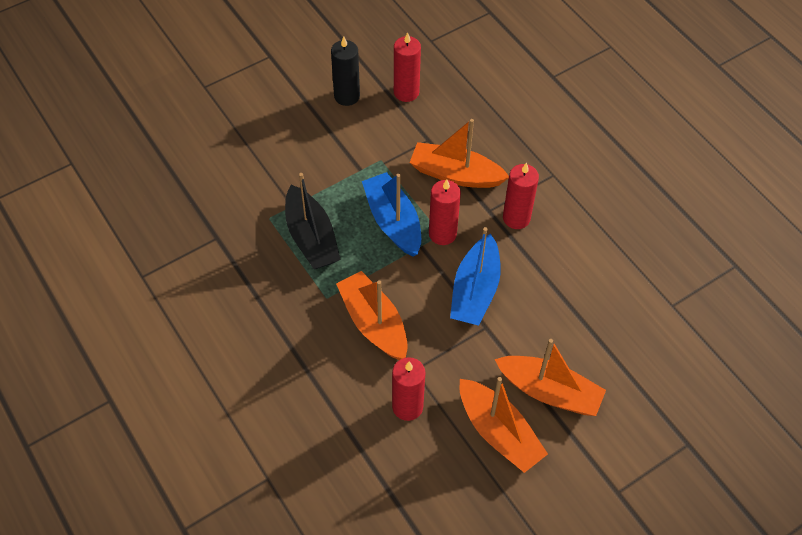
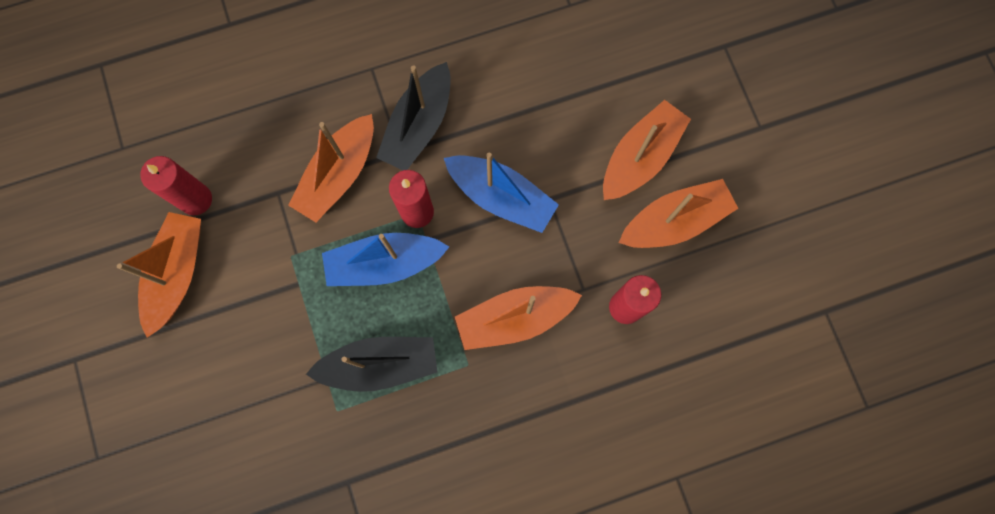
camera: 75 degrees left, 20 degrees up
black candle [331,37,360,106] -> orange boat [117,212,201,338]
red candle [503,163,539,229] -> black boat [376,62,451,170]

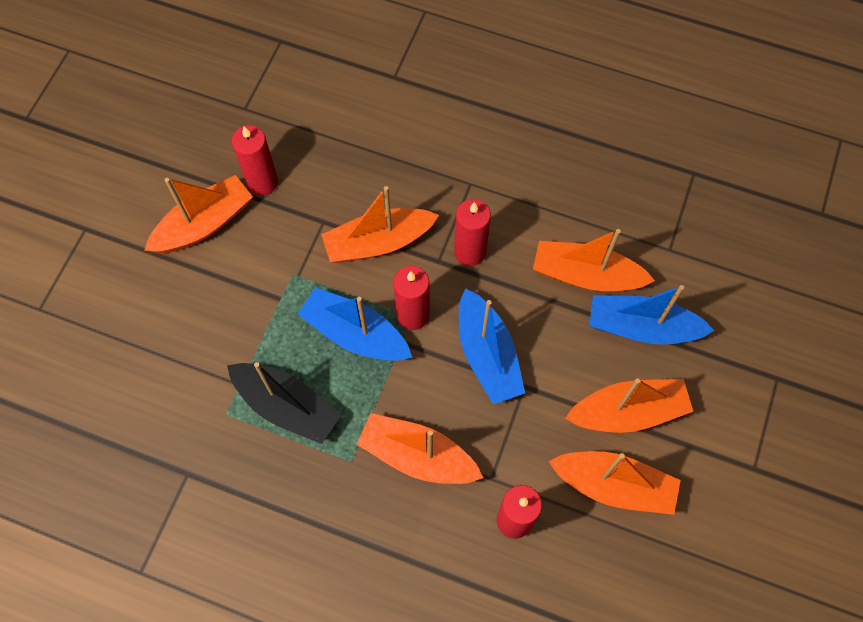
camera: 40 degrees right, 10 degrees down
black boat [376,62,451,170] -> red candle [454,199,491,266]
none -> orange boat [533,229,655,292]
none -> blue boat [589,285,714,345]

